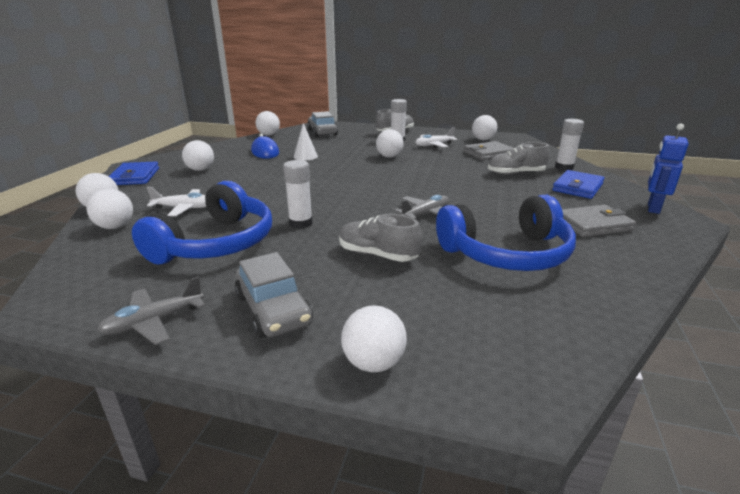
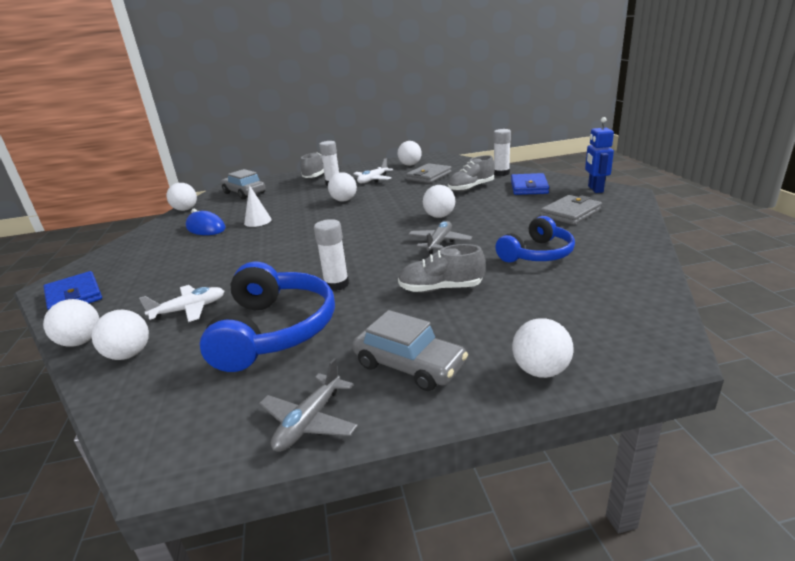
camera: 25 degrees left, 0 degrees up
white ball [182,140,214,171] -> white ball moved to [423,185,455,218]
blue headphones [436,195,576,271] -> blue headphones [495,216,575,263], size x0.65

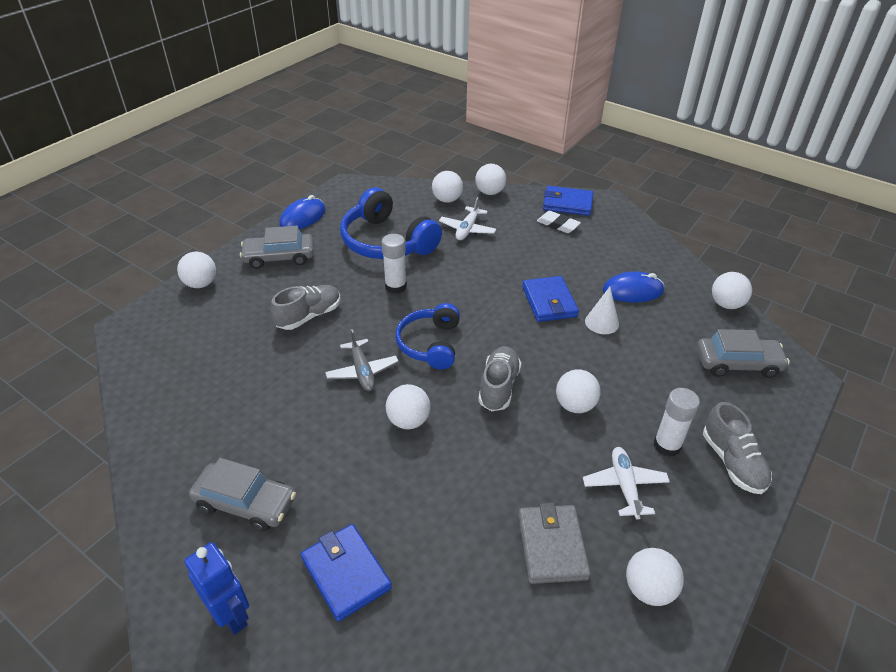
camera: 135 degrees right, 15 degrees up
grey plane [259,359,358,452] -> blue mouse [279,195,326,229]
grey shoe [448,155,495,192] -> grey shoe moved to [478,346,521,411]
white glue stick [494,129,511,176] -> none
blue headphones [495,216,575,263] -> blue headphones moved to [395,303,460,369]
grey wallet [540,195,602,225] -> grey car [189,458,296,532]
none -> blue wallet [522,276,579,322]
none -> white eraser [537,211,581,233]

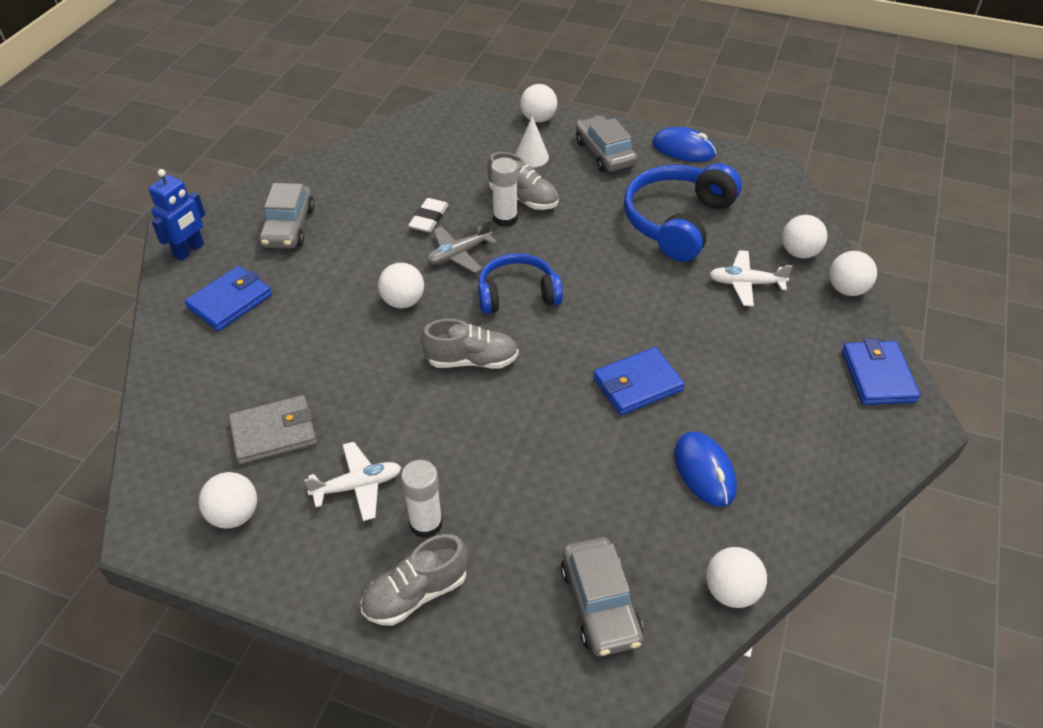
camera: 75 degrees right, 5 degrees up
white glue stick [382,234,407,294] -> white glue stick moved to [491,158,518,227]
white eraser [537,211,581,233] -> white eraser moved to [408,198,448,233]
white ball [556,369,601,413] -> none
white cone [585,287,619,334] -> white cone moved to [515,116,549,167]

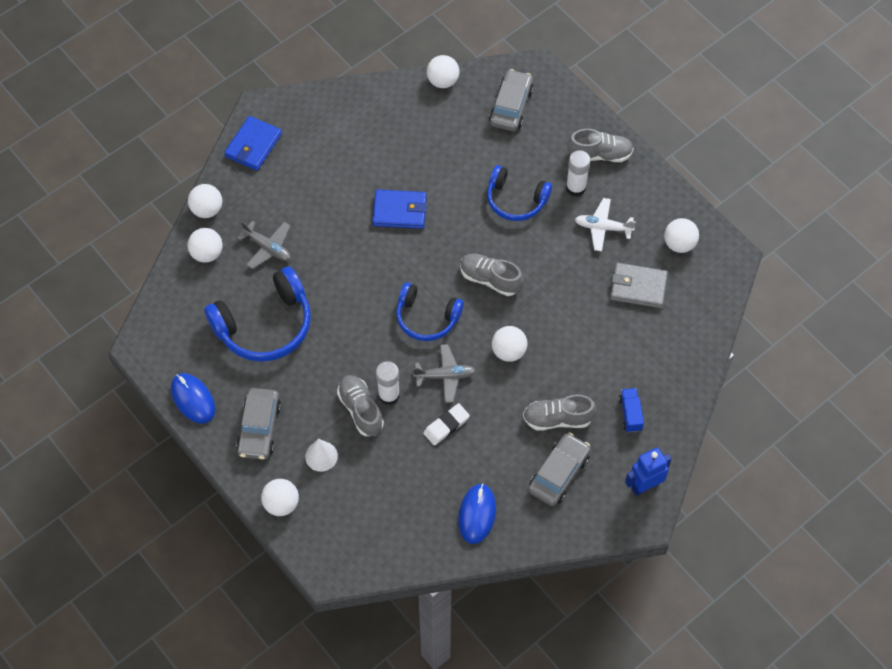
camera: 150 degrees left, 15 degrees up
blue wallet [185,266,272,331] -> blue truck [619,388,644,432]
blue mouse [674,431,737,507] -> blue mouse moved to [458,483,496,544]
white plane [709,250,792,306] -> grey plane [237,221,291,269]
none -> blue headphones [487,165,552,221]
none -> grey shoe [523,395,597,431]

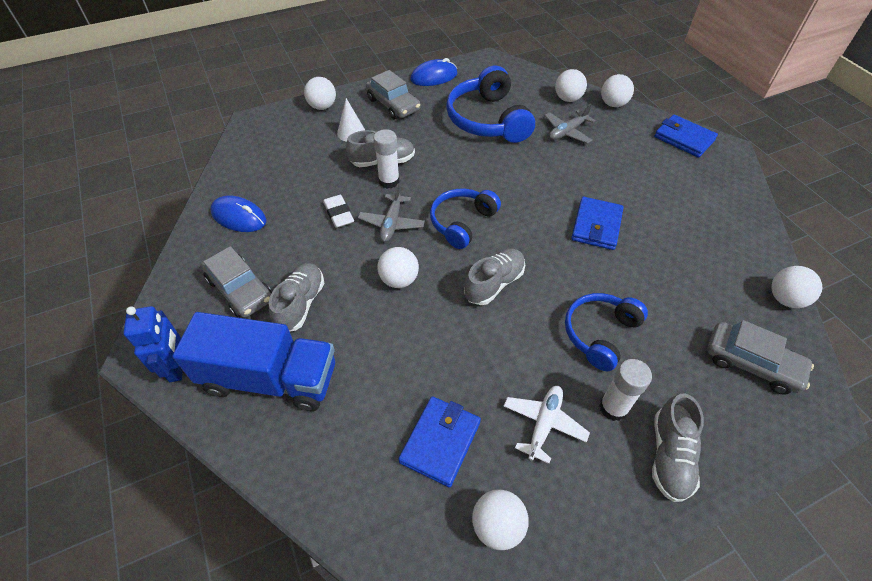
camera: 105 degrees right, 10 degrees down
grey car [236,388,281,460] -> grey car turned 150 degrees counterclockwise [366,70,420,120]
grey wallet [610,263,668,308] -> blue wallet [399,396,481,487]
blue truck [619,388,644,432] -> blue truck [172,312,335,411], size x2.45

